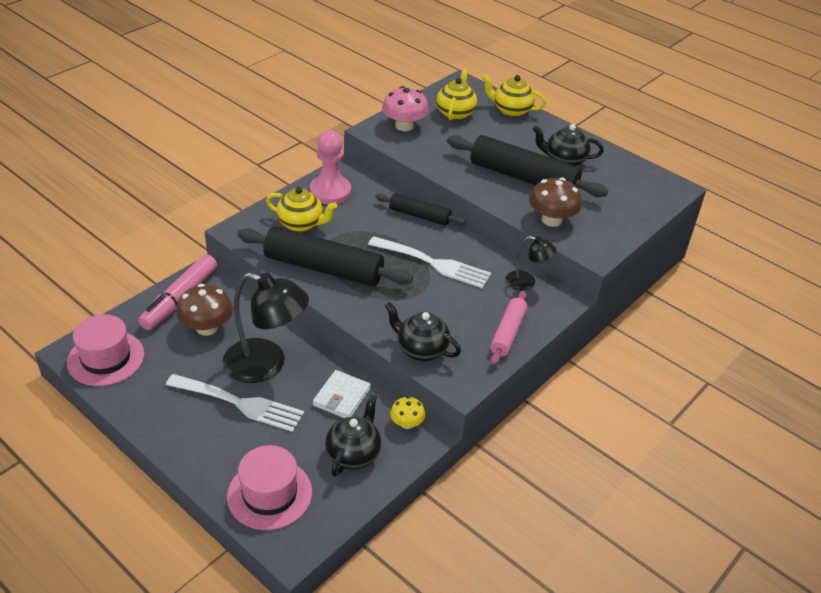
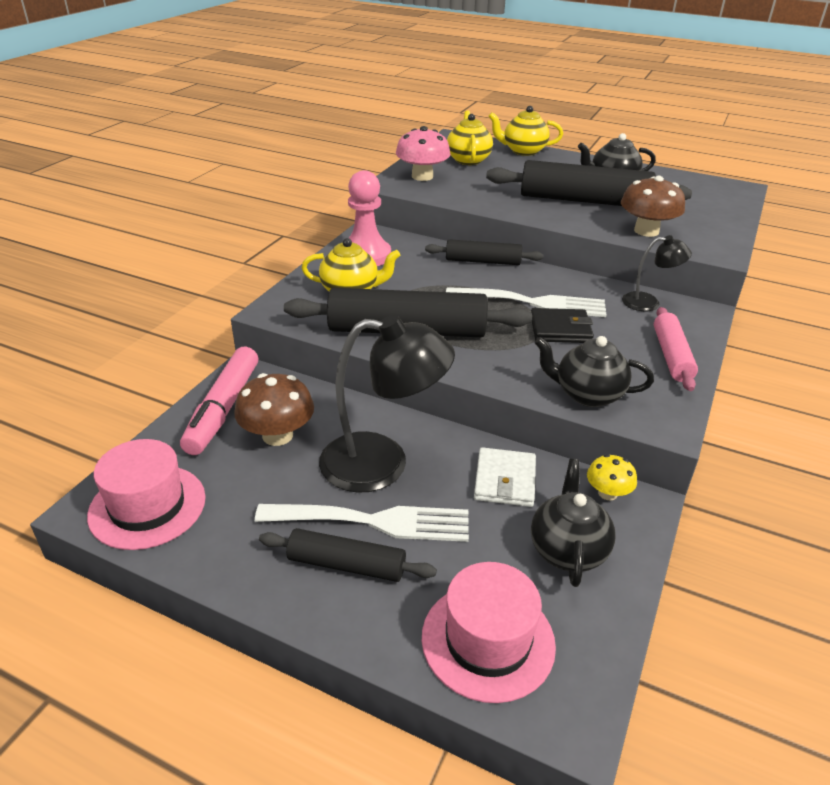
camera: 15 degrees left, 5 degrees down
none -> black rolling pin [259,528,437,582]
none -> black wallet [531,308,594,343]

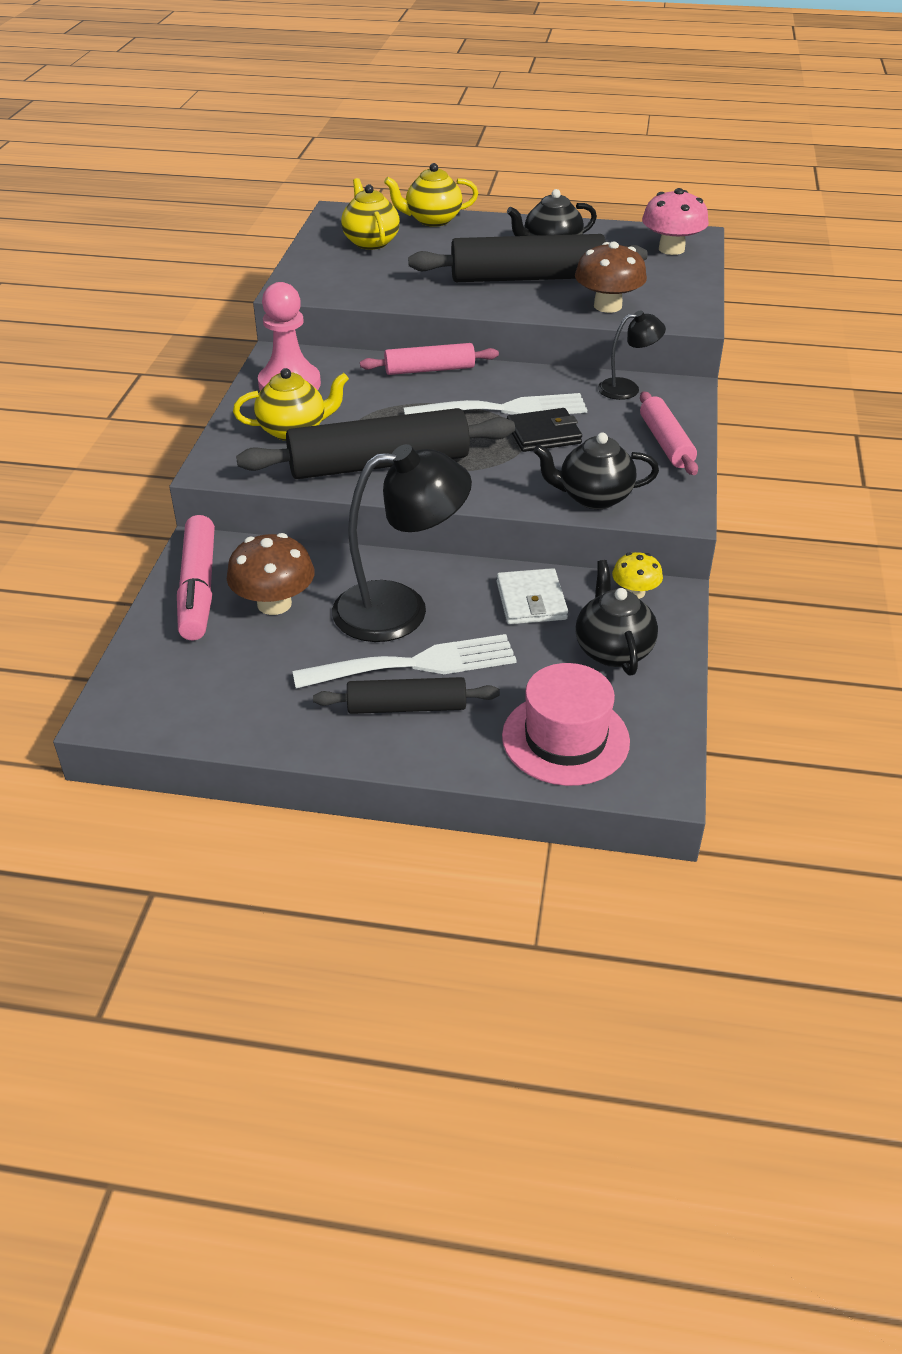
camera: 15 degrees left, 5 degrees up
pink hat [87,439,206,550] -> none
pink mushroom [396,126,451,181] -> pink mushroom moved to [642,188,709,255]
black rolling pin [425,239,543,265] -> pink rolling pin [360,343,499,375]

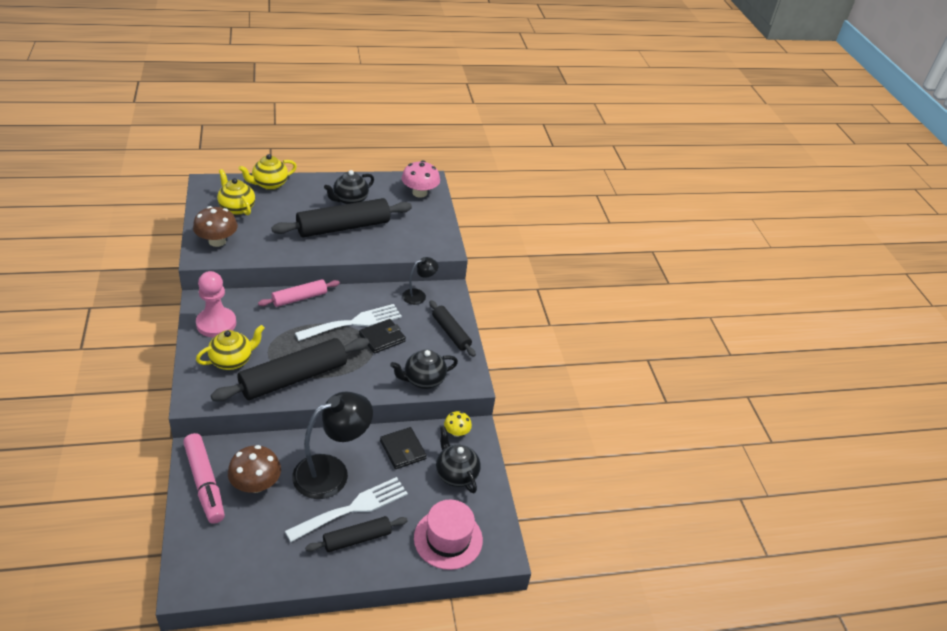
camera: 25 degrees left, 0 degrees up
white wallet [496,568,568,624] -> black wallet [380,427,427,469]
brown mushroom [575,242,647,313] -> brown mushroom moved to [193,206,238,247]
pink rolling pin [640,391,698,475] -> black rolling pin [429,300,476,357]

